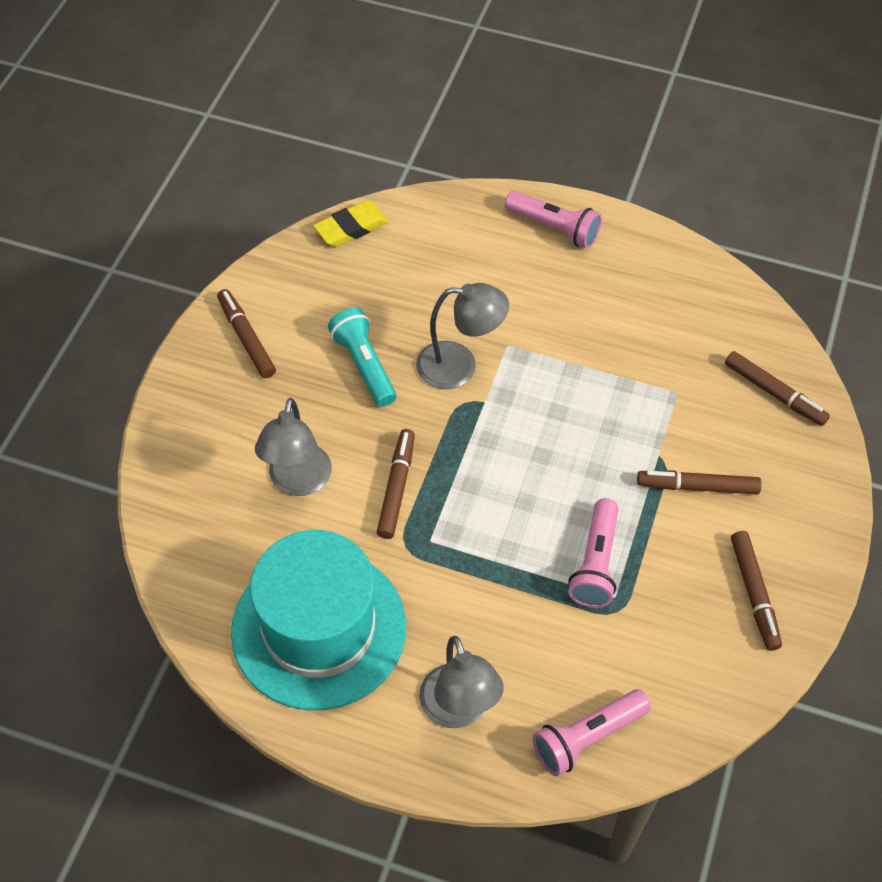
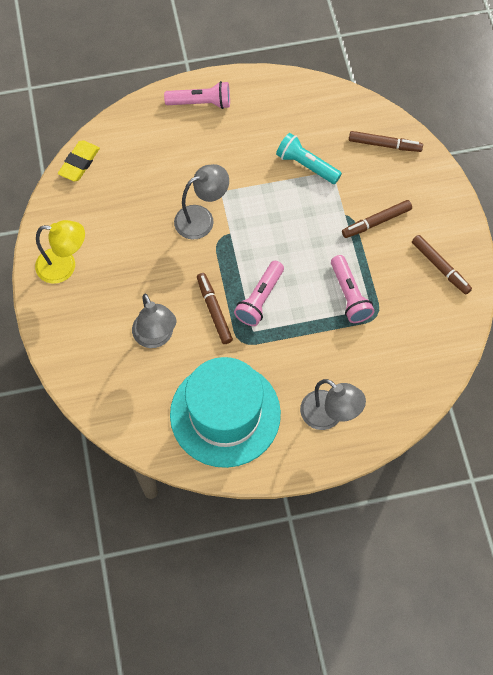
camera: 30 degrees left, 10 degrees up
brown marker [217,289,276,378] -> yellow lamp [35,220,85,284]
turquoise flashlight [328,308,397,407] -> turquoise flashlight moved to [276,133,342,184]
pink flashlight [533,689,651,776] -> pink flashlight moved to [234,261,284,326]

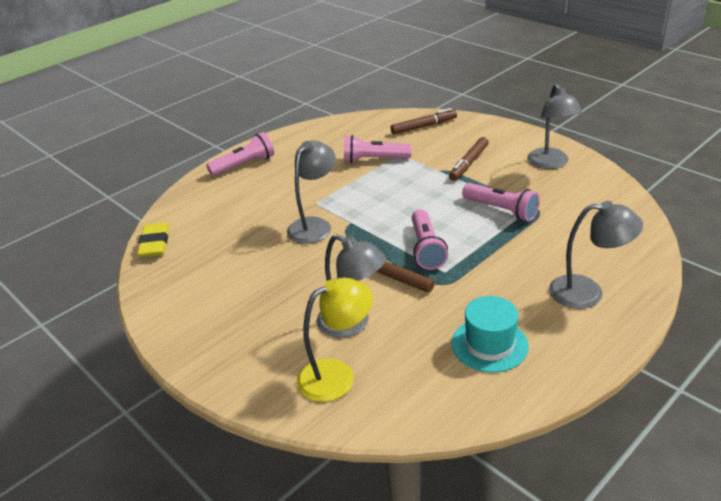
camera: 30 degrees left, 30 degrees down
yellow lamp [35,220,85,284] -> yellow lamp moved to [297,277,373,402]
turquoise hat [170,357,281,468] -> turquoise hat [452,296,529,373], size x0.53
turquoise flashlight [276,133,342,184] -> pink flashlight [344,135,412,163]
brown marker [412,235,472,295] -> grey lamp [527,84,583,169]

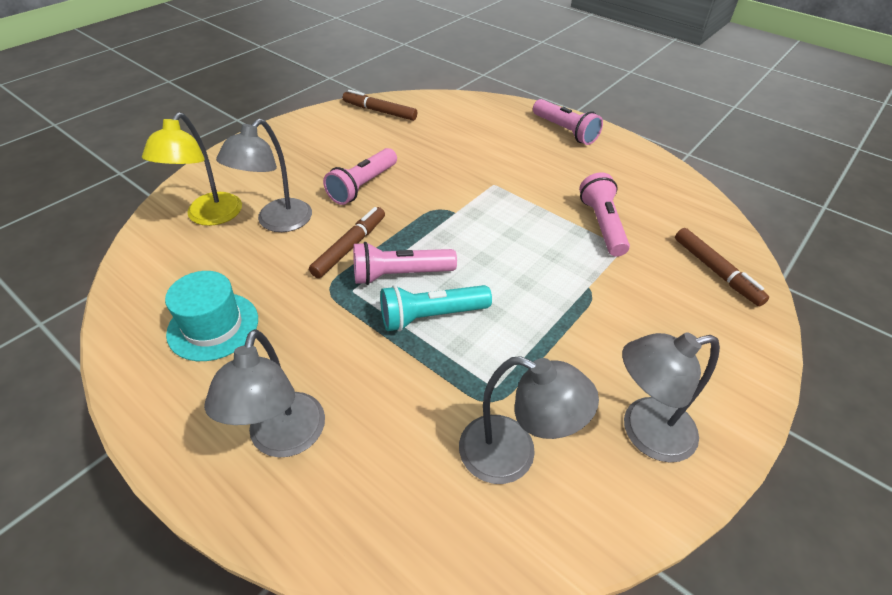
camera: 80 degrees right, 10 degrees up
yellow eraser [137,223,169,257] -> none
grey lamp [287,141,336,244] -> grey lamp moved to [459,356,599,484]
yellow lamp [297,277,373,402] -> yellow lamp turned 45 degrees clockwise [142,112,242,226]
brown marker [449,137,489,181] -> brown marker moved to [343,90,417,121]
pink flashlight [462,183,540,221] -> pink flashlight moved to [323,148,397,205]
none -> turquoise flashlight [380,285,492,331]

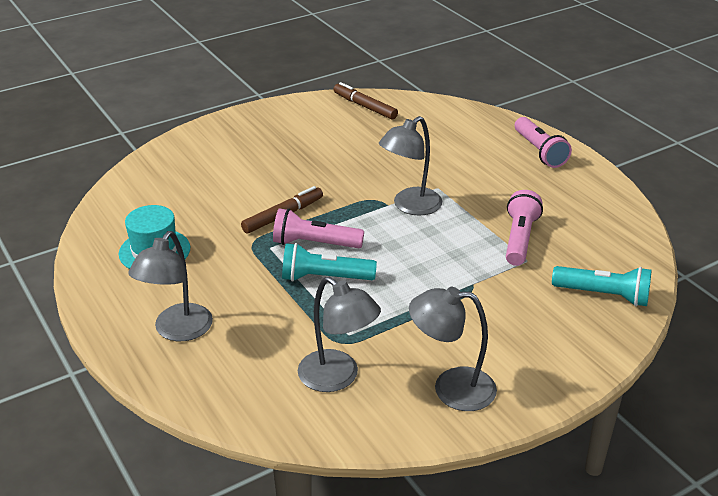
camera: 20 degrees right, 10 degrees down
yellow lamp [142,112,242,226] -> none
grey lamp [216,119,312,232] -> grey lamp moved to [379,116,442,216]
pink flashlight [323,148,397,205] -> none
brown marker [675,228,769,307] -> turquoise flashlight [552,266,652,306]

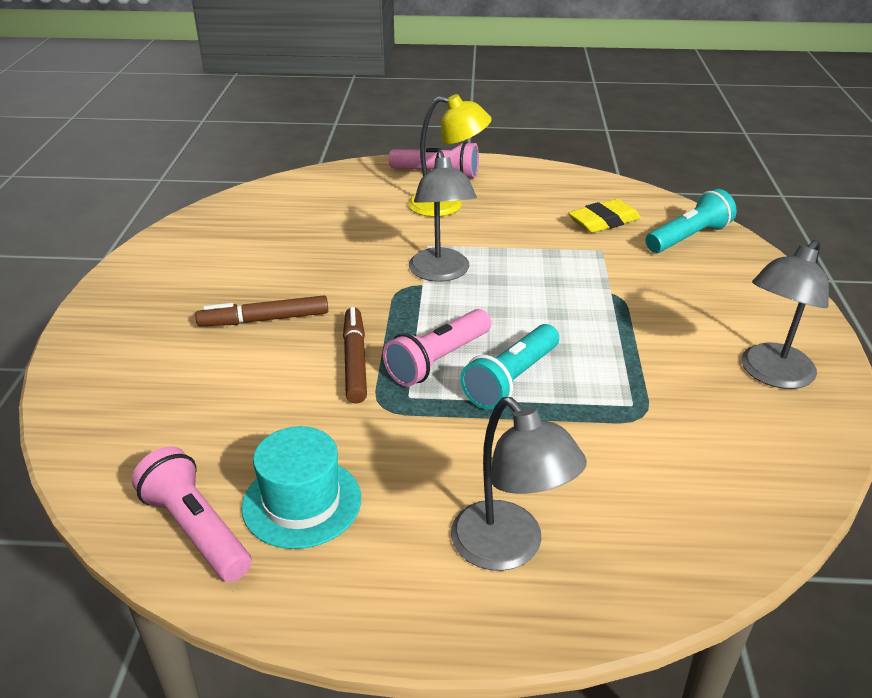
camera: 55 degrees left, 0 degrees up
grey lamp [298,277,381,392] -> none
brown marker [333,82,398,120] -> brown marker moved to [195,295,328,326]
pink flashlight [506,190,543,266] -> pink flashlight moved to [132,446,252,582]
none -> yellow lamp [408,94,492,217]
none -> yellow eraser [568,199,641,233]

